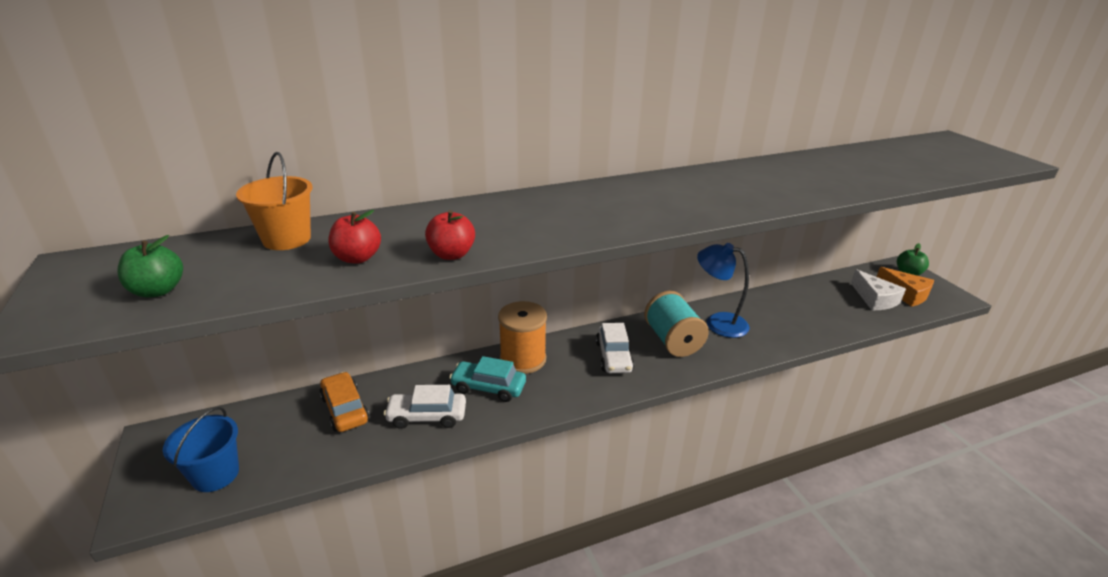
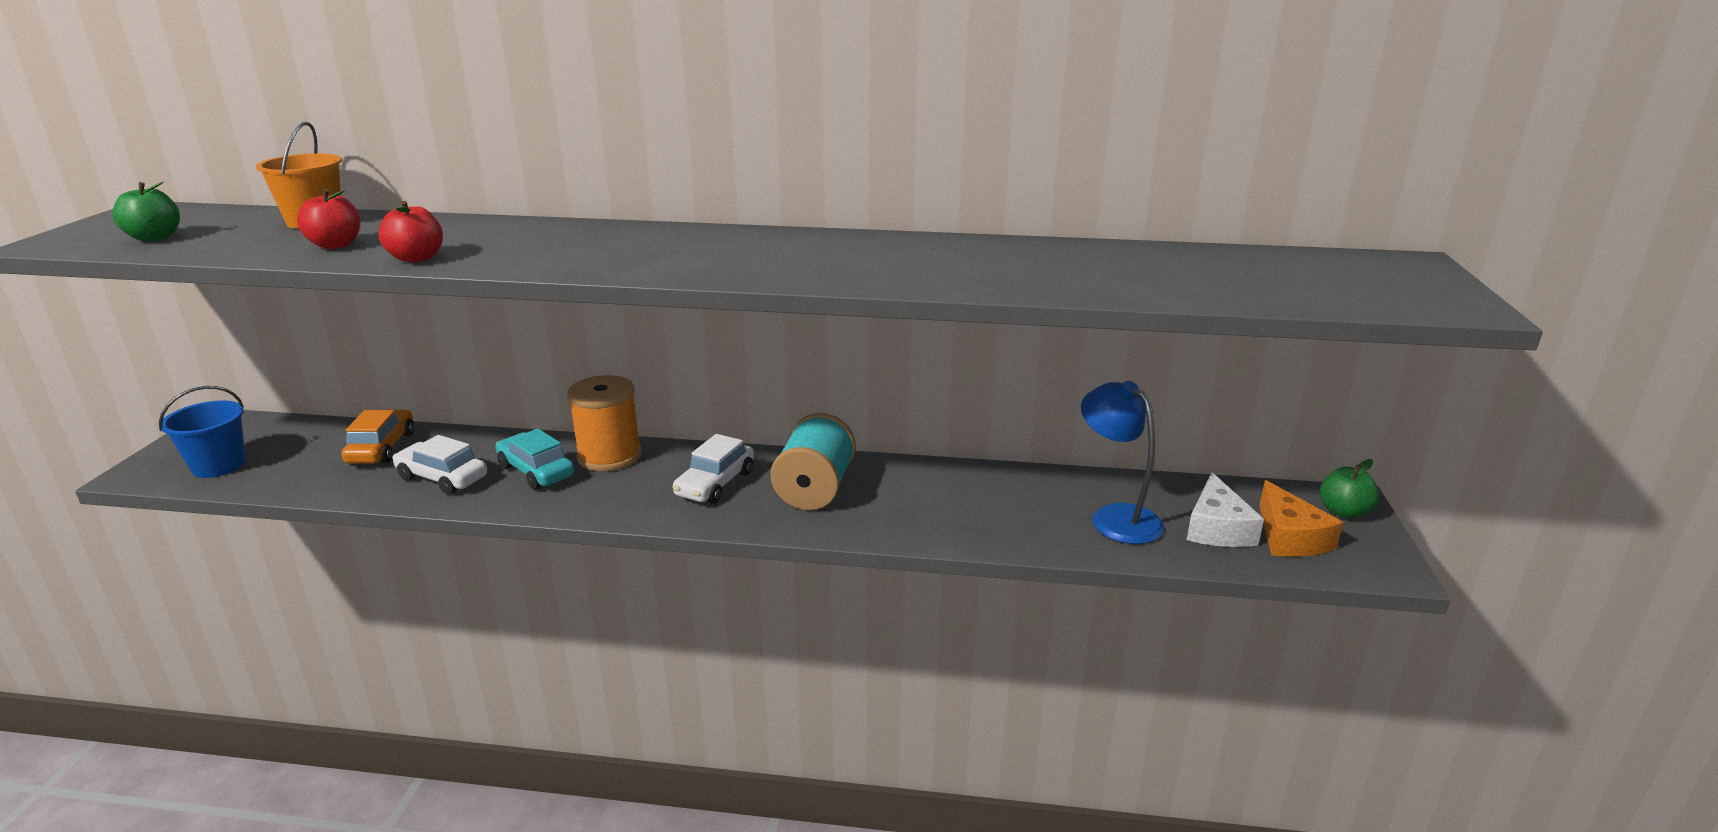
camera: 30 degrees right, 5 degrees down
blue lamp [697,243,750,338] -> blue lamp moved to [1081,381,1165,544]

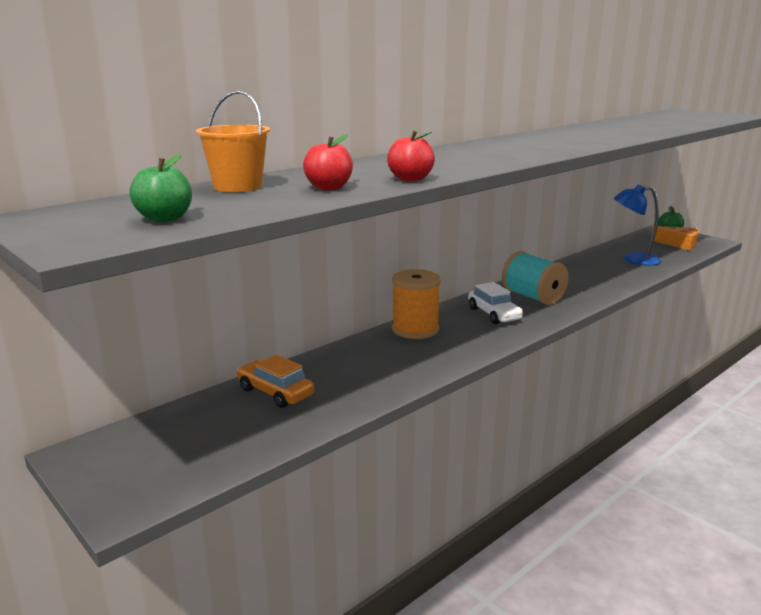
camera: 50 degrees left, 5 degrees down
blue bucket [159,386,246,478] -> none
white car [392,435,487,495] -> none
turquoise car [495,429,575,490] -> none
white cheese [1187,472,1264,547] -> none

